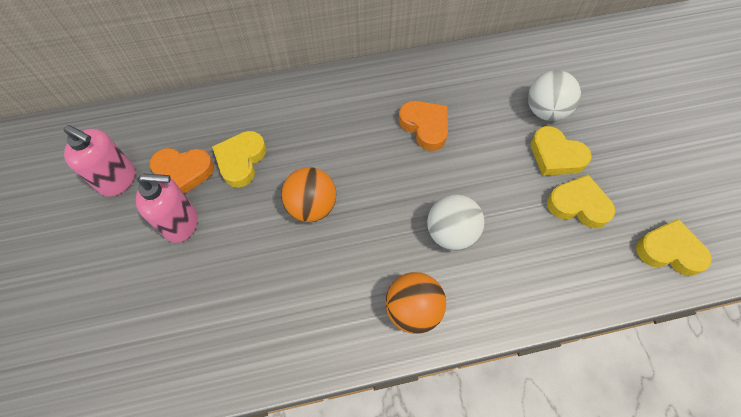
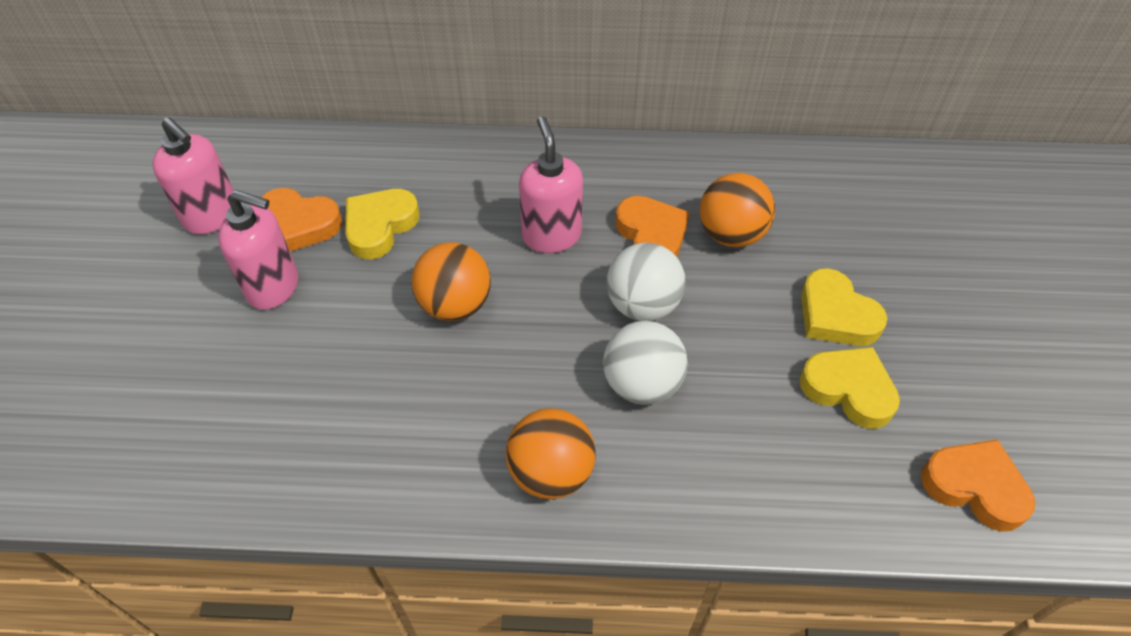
camera: 15 degrees right, 10 degrees down
white ball [528,70,581,121] -> white ball moved to [606,243,686,321]
yellow heart [636,219,712,276] -> orange heart [921,439,1035,532]
none -> pink soap dispenser [519,116,583,253]
none -> orange ball [700,173,775,247]

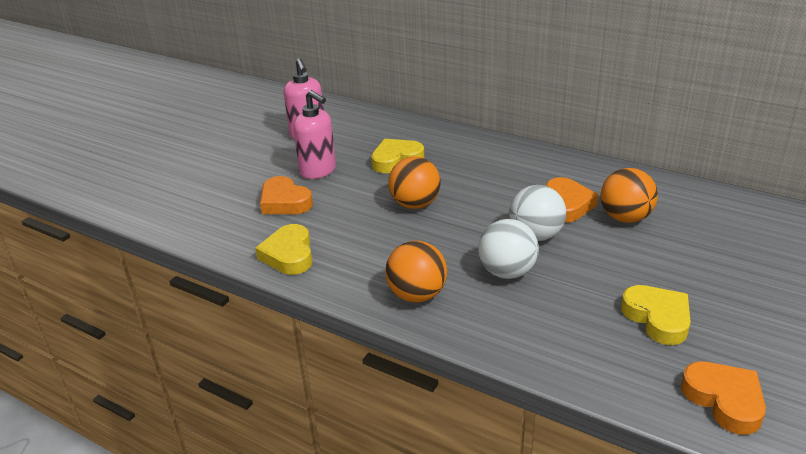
camera: 30 degrees right, 20 degrees down
orange heart [261,188,343,252] -> orange heart moved to [260,176,313,214]
pink soap dispenser [519,116,583,253] -> none
yellow heart [801,268,887,346] -> yellow heart moved to [255,224,312,275]

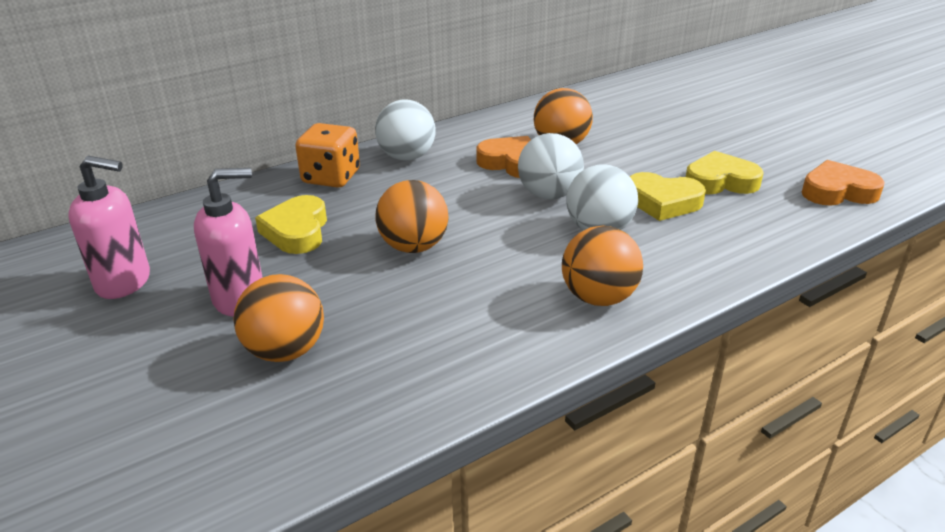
camera: 65 degrees left, 0 degrees up
yellow heart [255,224,312,275] -> yellow heart moved to [629,172,706,221]
orange heart [260,176,313,214] -> orange ball [234,274,324,362]
none -> orange dice [295,123,360,188]
none -> white ball [375,99,436,161]

